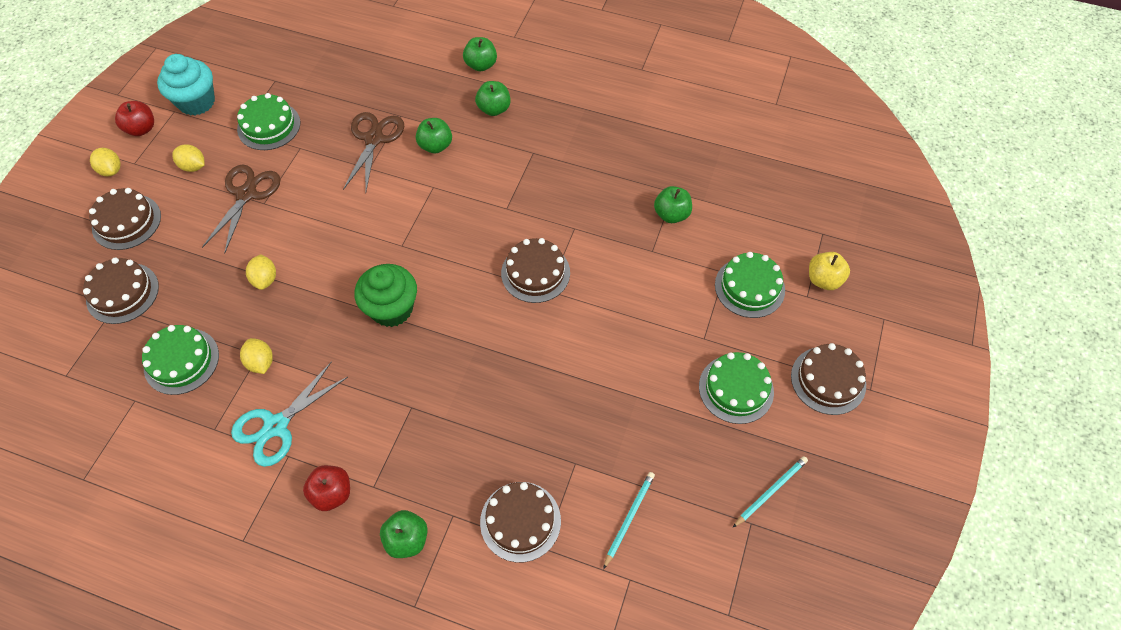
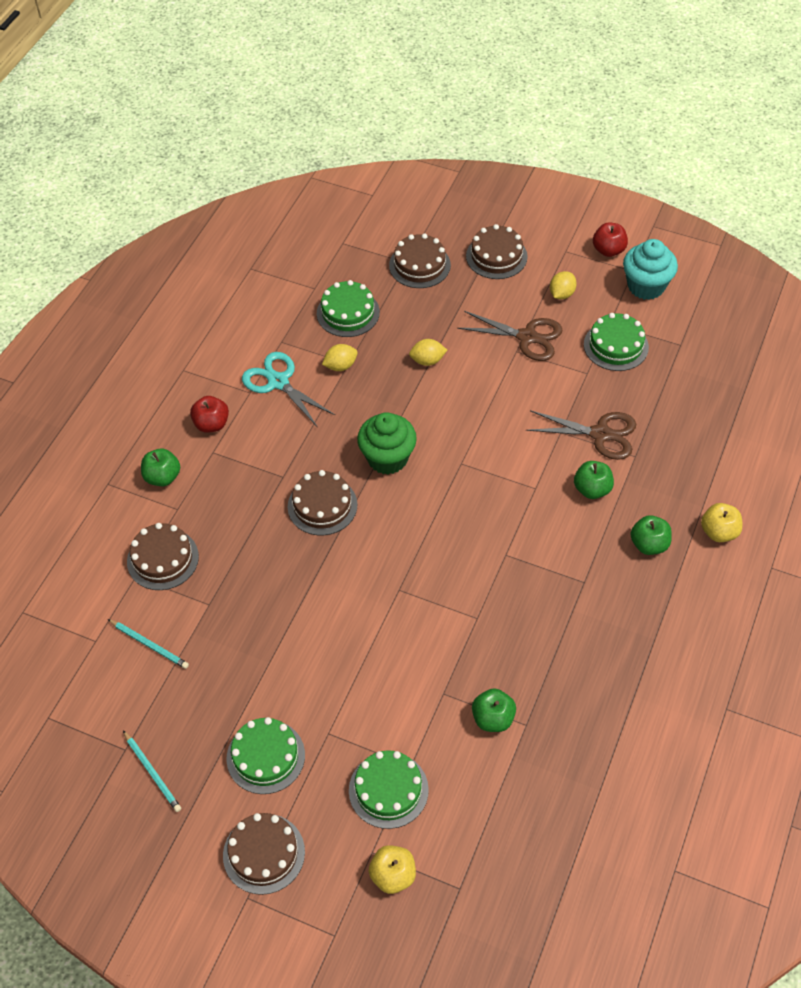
camera: 95 degrees right, 5 degrees down
yellow lemon [90,148,121,176] -> none
green apple [463,37,497,72] -> yellow apple [701,503,743,542]
brown cake [501,238,570,303] -> brown cake moved to [288,470,357,535]

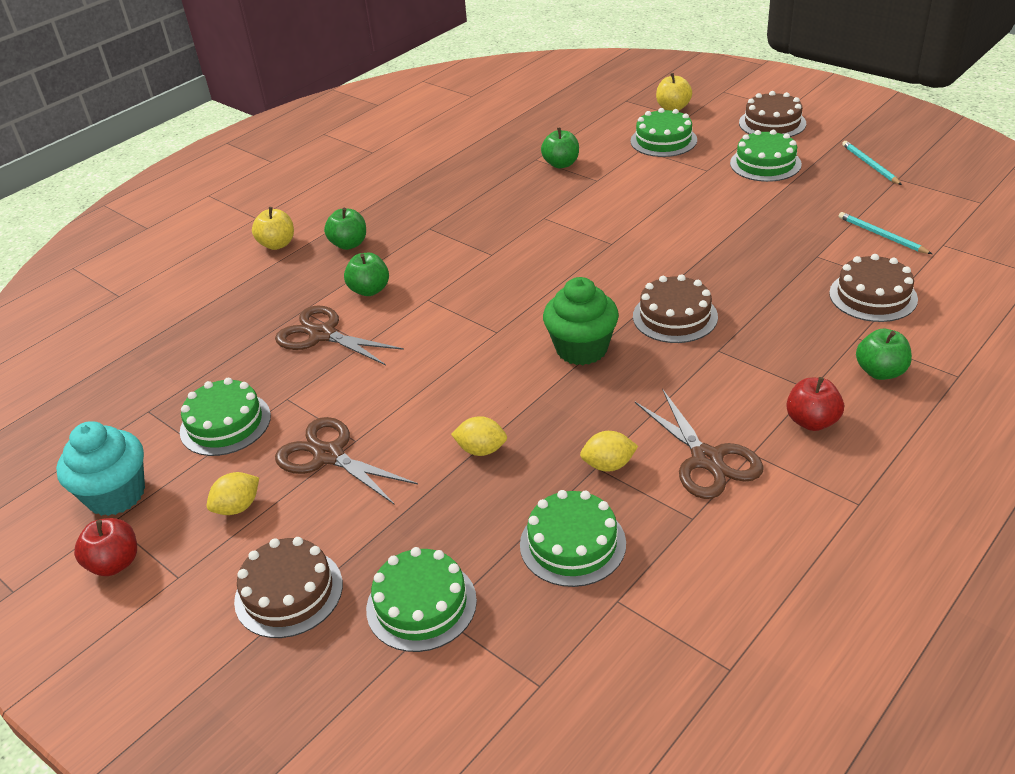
camera: 160 degrees left, 15 degrees down
turquoise scissors [242,352,335,428] -> brown scissors [635,389,764,499]
brown cake [389,233,451,288] -> green cake [366,547,477,652]

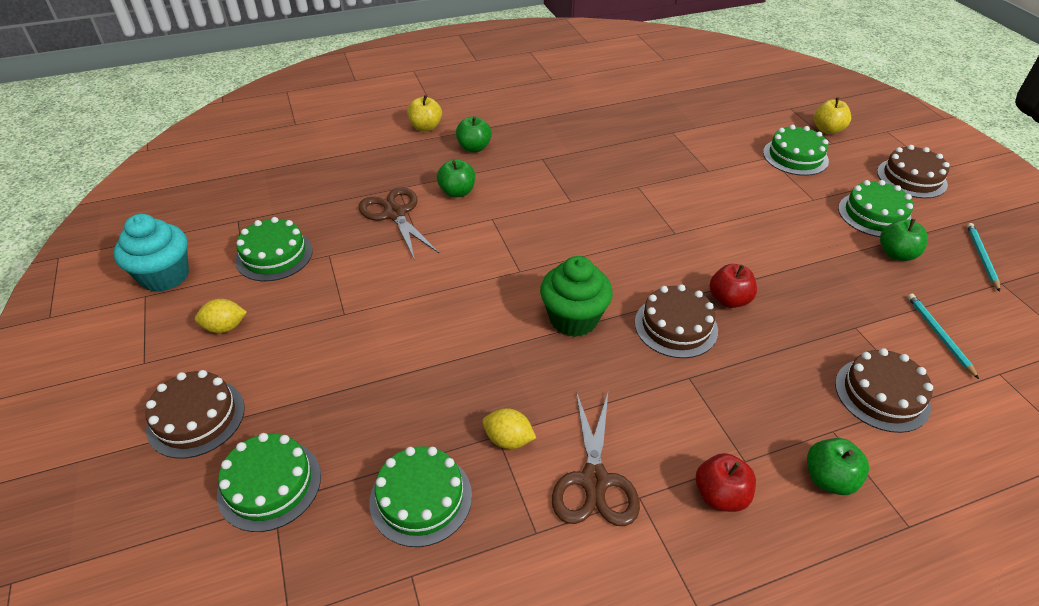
camera: 25 degrees right, 5 degrees up
red apple [74,518,137,576] -> red apple moved to [710,264,757,308]
brown scissors [275,417,418,505] -> none
yellow lemon [451,416,507,456] -> none
green apple [541,127,579,168] -> green apple moved to [880,219,928,261]

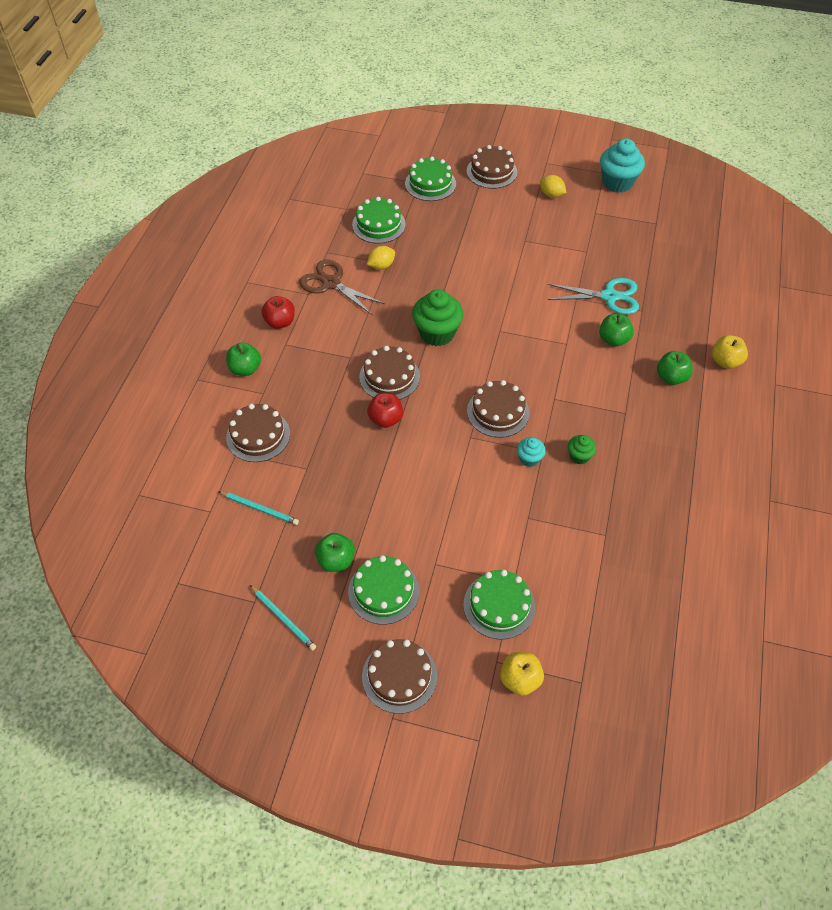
camera: 125 degrees right, 10 degrees up
yellow lemon [195,299,247,333] -> yellow lemon turned 75 degrees counterclockwise [540,175,567,198]
green cake [235,217,313,281] -> none
brown scissors [358,187,439,260] -> turquoise scissors [548,278,639,315]
none -> brown cake [467,380,529,438]
none -> turquoise cupcake [517,437,546,467]
none -> green cupcake [568,435,596,464]

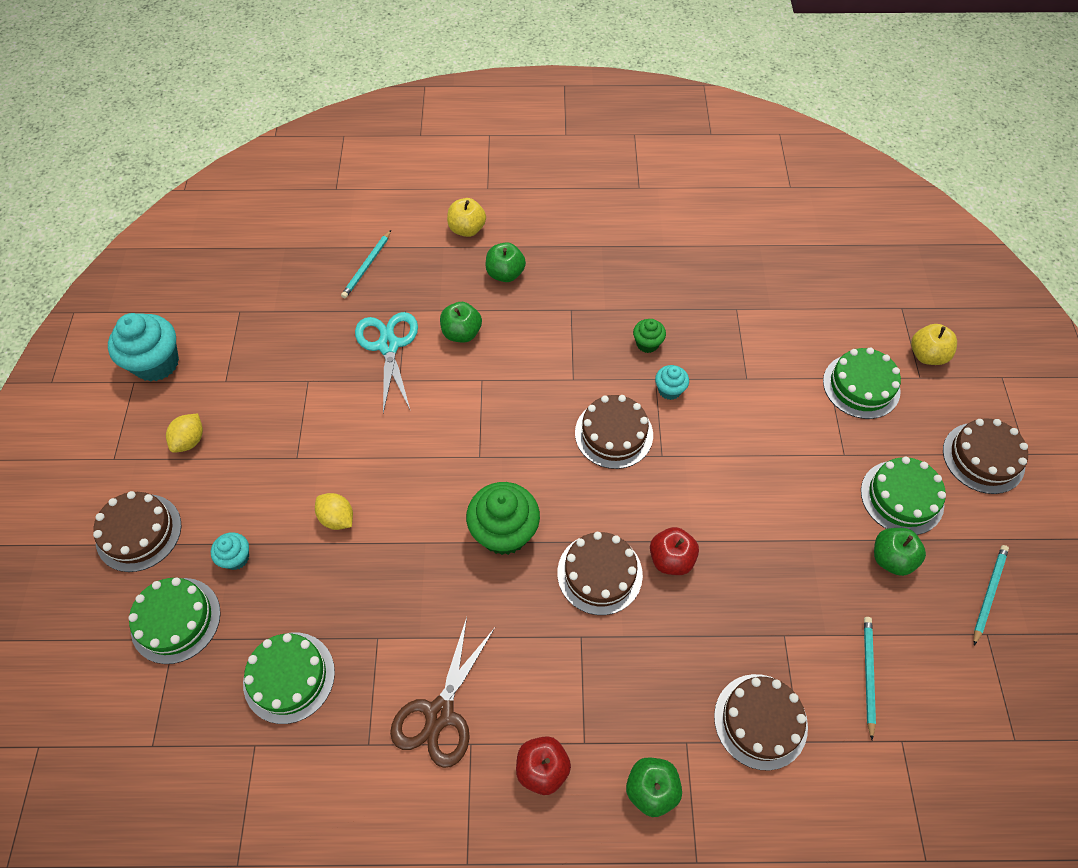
camera: 105 degrees left, 5 degrees up
yellow lemon [367,246,395,270] -> yellow lemon moved to [315,493,353,530]
none -> turquoise cupcake [211,532,249,570]
none -> turquoise pencil [341,230,391,298]

